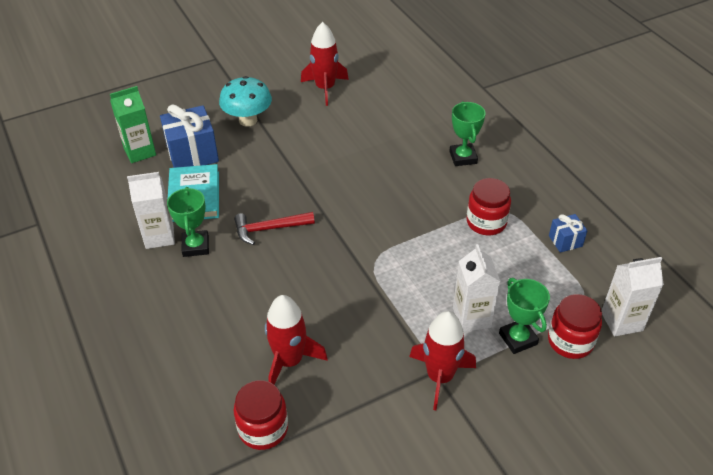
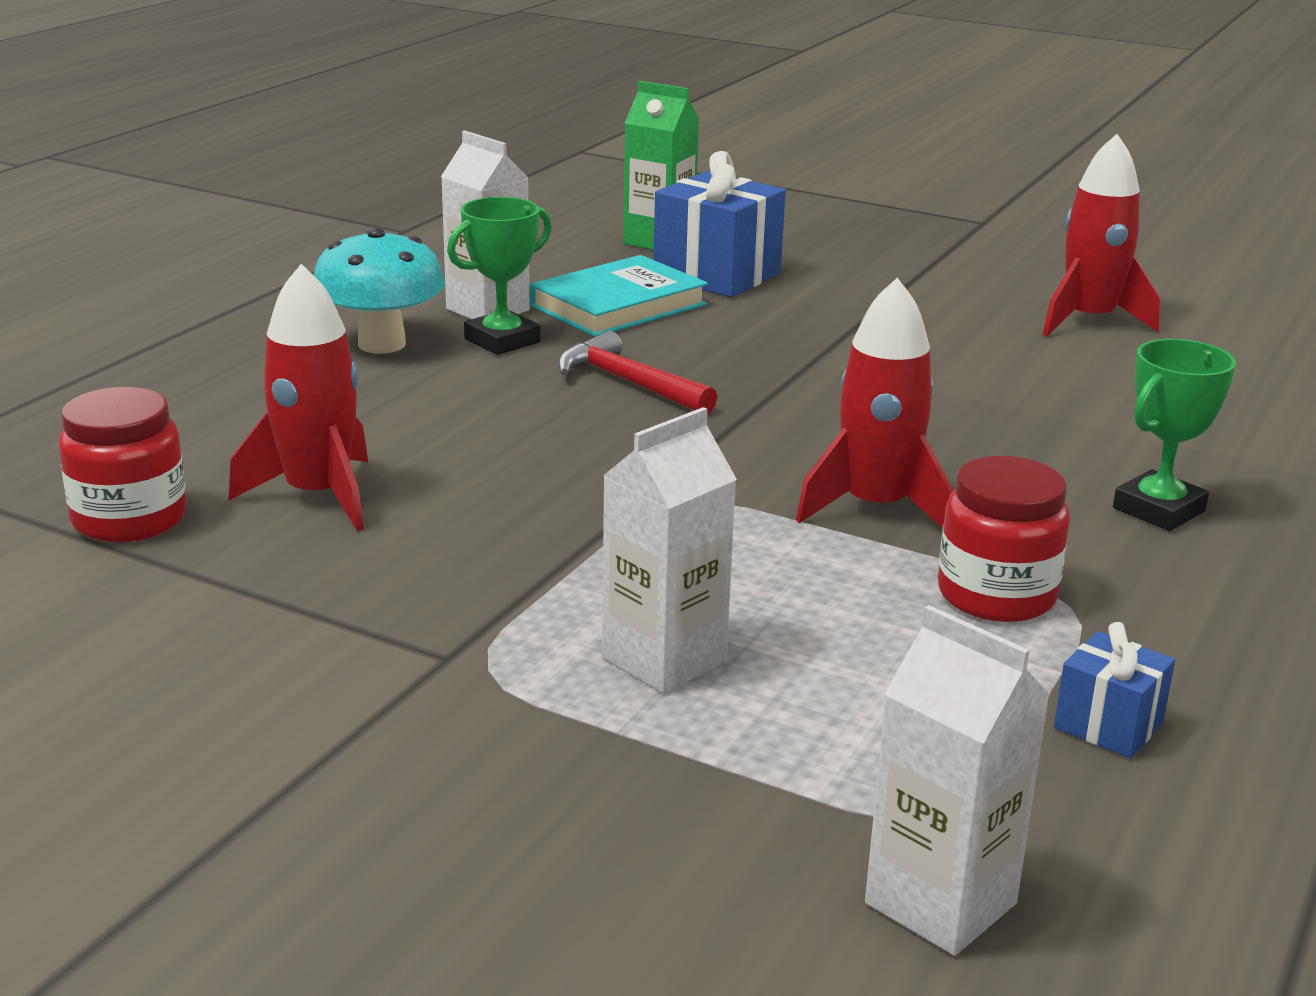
camera: 55 degrees right, 20 degrees down
turquoise mushroom [219,76,272,127] -> turquoise mushroom moved to [314,227,445,354]
red rocket [409,311,476,411] -> red rocket moved to [796,278,954,528]
green trophy [499,278,550,354] -> none
red jar [548,294,602,359] -> none

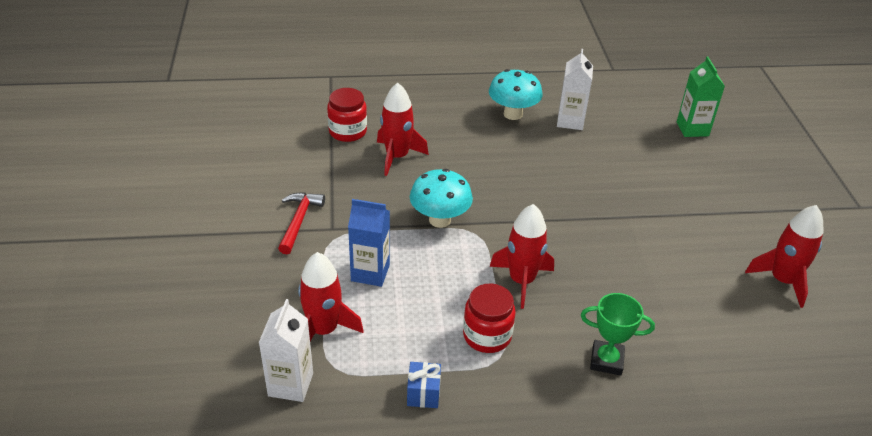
camera: 55 degrees right, 15 degrees up
green trophy [447,197,552,355] -> none
turquoise book [530,255,708,337] -> none
red hammer [558,331,717,414] -> red hammer moved to [278,192,325,254]
white carton [602,407,737,694] -> blue carton [348,199,390,287]
blue gift [653,151,786,297] -> none
none -> red rocket [298,252,364,341]
none -> turquoise mushroom [410,169,473,228]

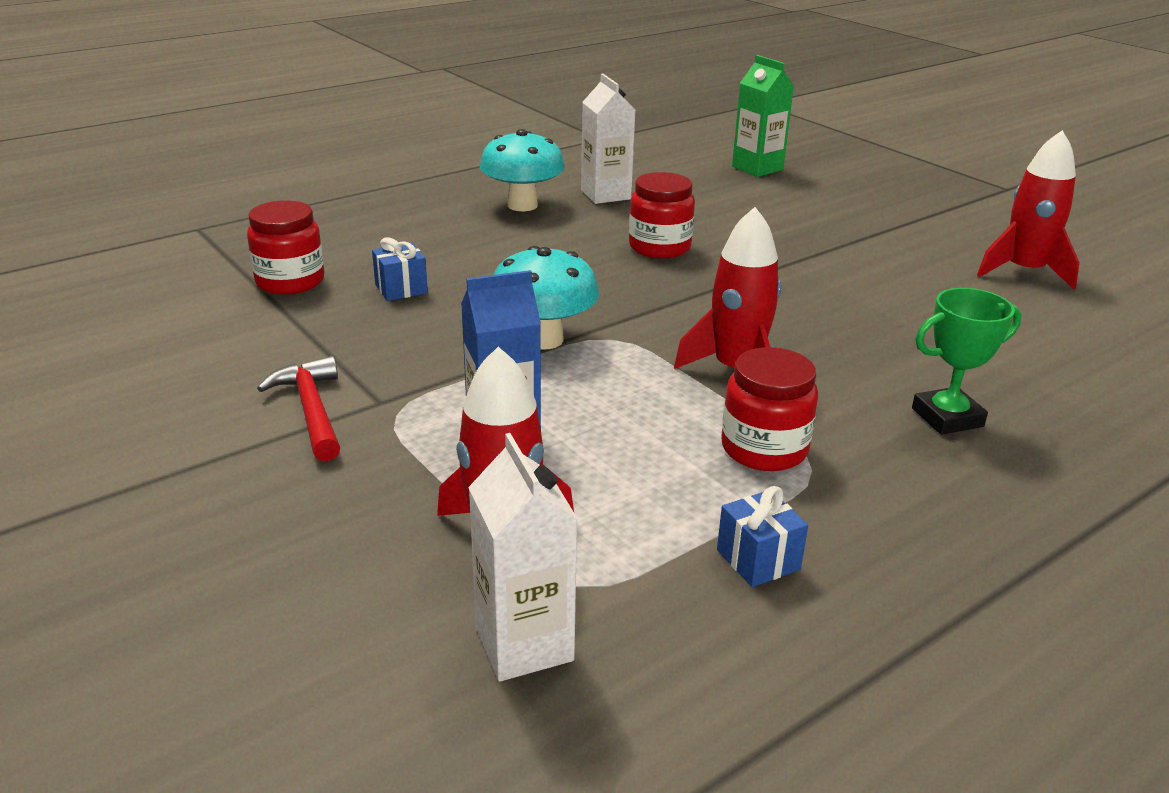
camera: 30 degrees left, 10 degrees down
red rocket [377,83,429,176] -> blue gift [372,237,428,301]
none -> red jar [629,172,695,258]

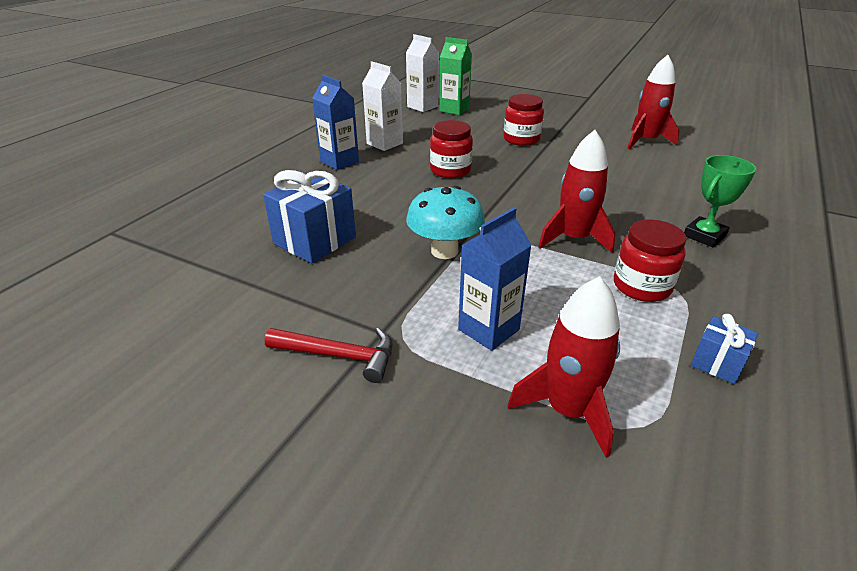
camera: 25 degrees left, 5 degrees up
red jar [247,200,324,295] -> red jar moved to [504,94,544,146]
red hammer [257,356,340,461] -> red hammer turned 150 degrees clockwise [265,328,393,383]
blue gift [372,237,428,301] -> blue gift [263,170,356,263], size x1.92
white carton [468,433,578,681] -> white carton moved to [406,34,439,112]
turquoise mushroom [480,129,565,211] -> blue carton [312,75,359,170]

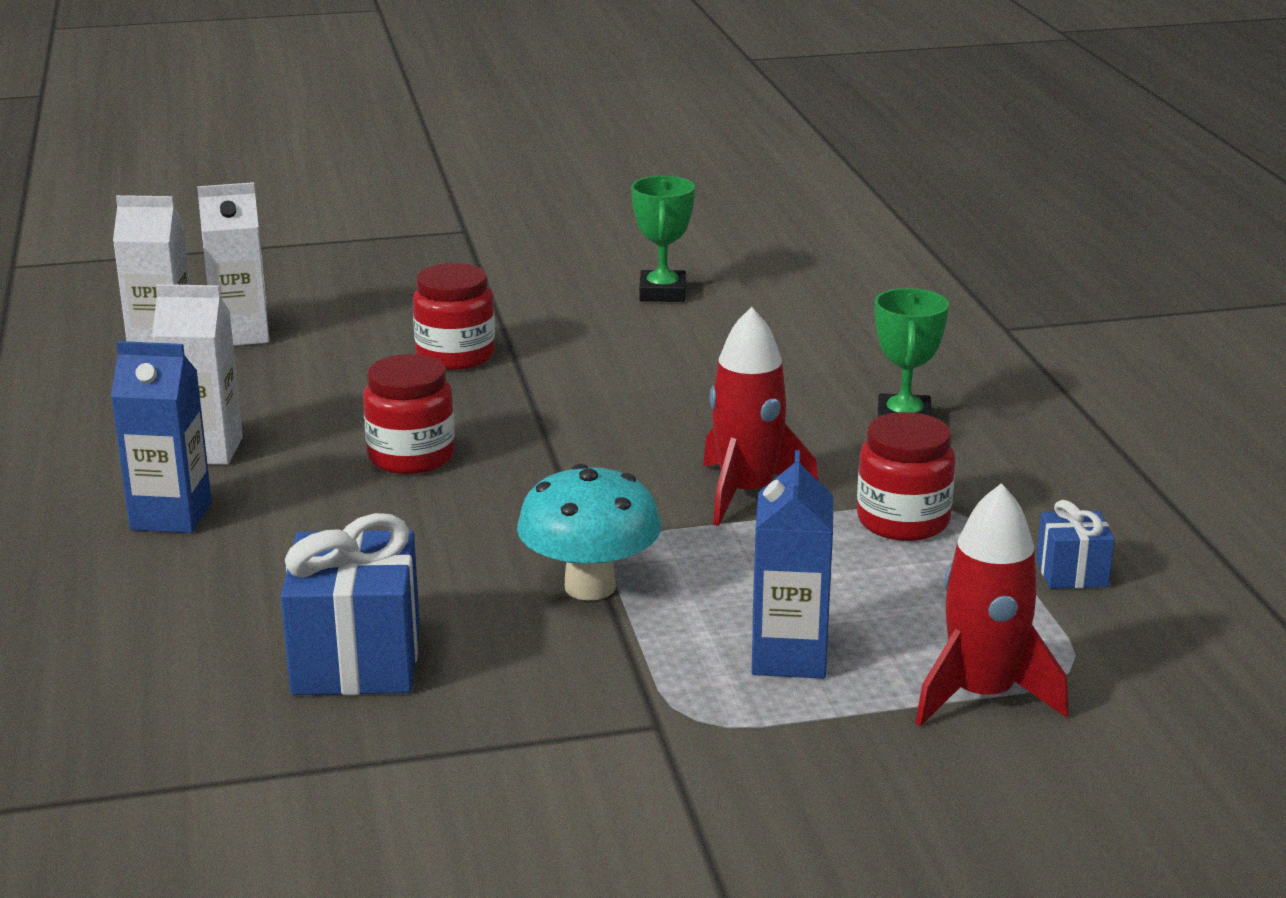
camera: 40 degrees left, 10 degrees down
red hammer [265,328,393,383] -> none
green carton [439,37,472,115] -> white carton [197,182,269,346]
red rocket [627,55,680,149] -> green trophy [631,176,695,302]

